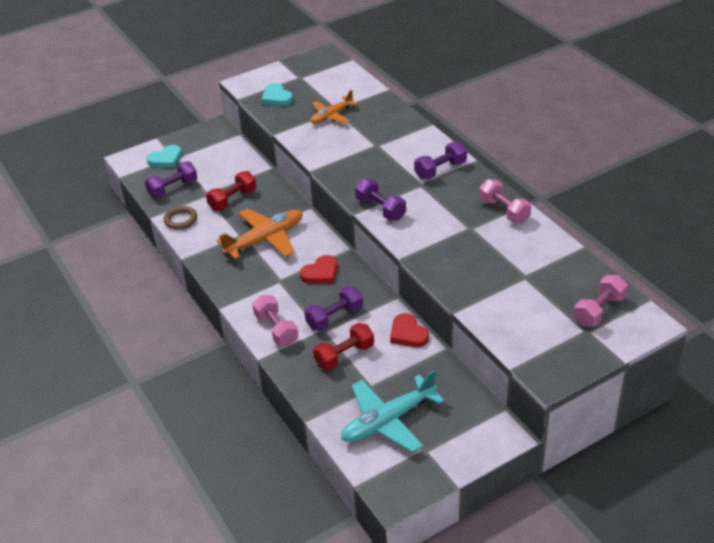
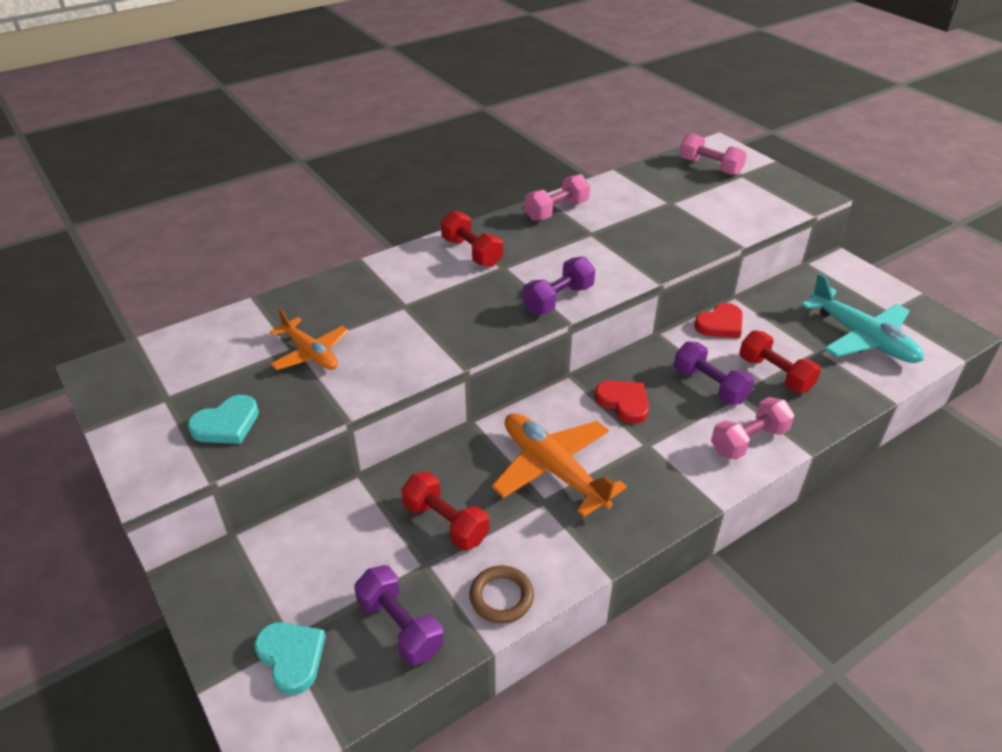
camera: 95 degrees left, 0 degrees up
purple dumbbell [414,141,467,179] -> red dumbbell [441,211,503,267]

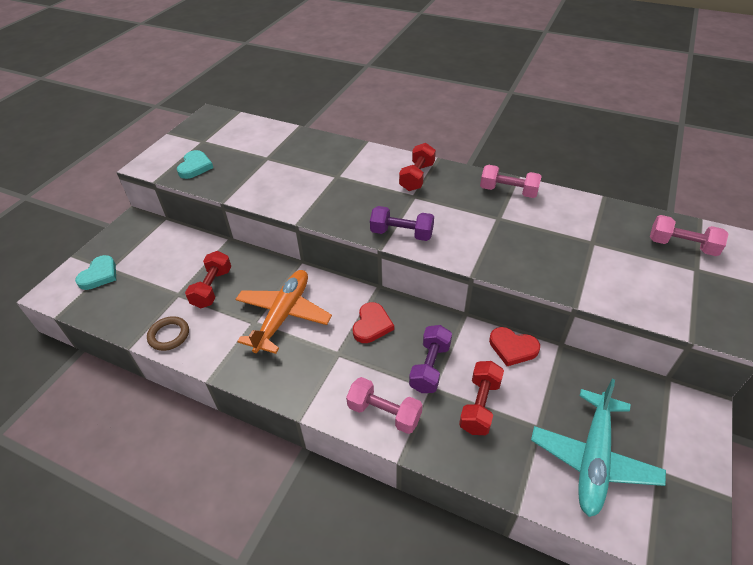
camera: 60 degrees right, 5 degrees up
turquoise heart [187,395,259,444] -> turquoise heart turned 105 degrees counterclockwise [177,150,213,179]
orange plane [270,309,349,370] -> none
purple dumbbell [354,565,444,666] -> none
pink dumbbell [680,133,747,176] -> pink dumbbell turned 75 degrees counterclockwise [650,215,729,256]

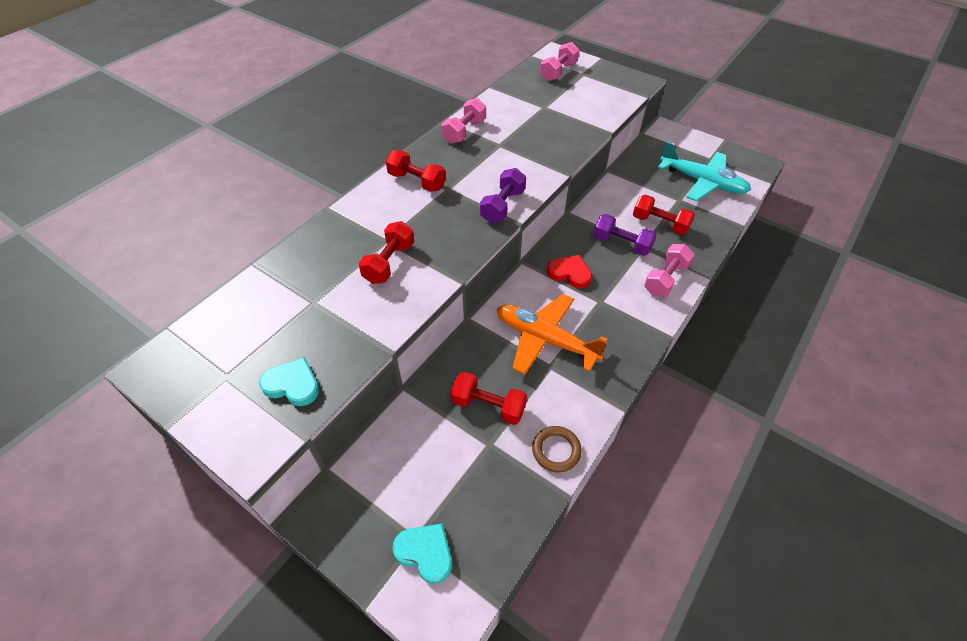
camera: 80 degrees left, 5 degrees up
red heart [489,327,540,366] -> none
none -> red dumbbell [359,221,414,284]

